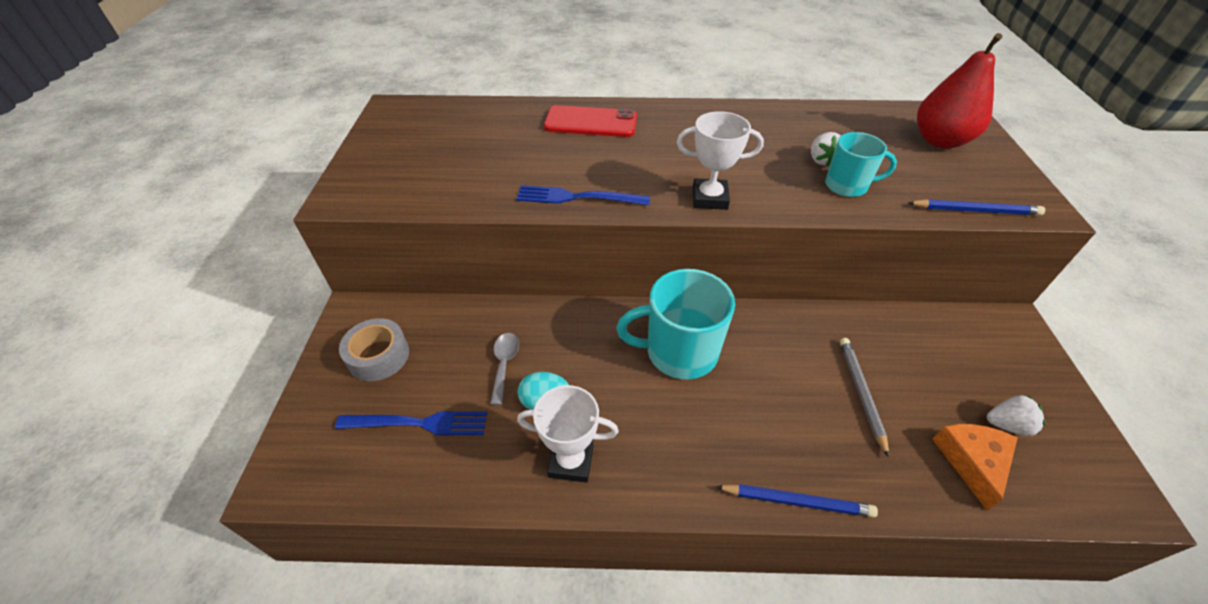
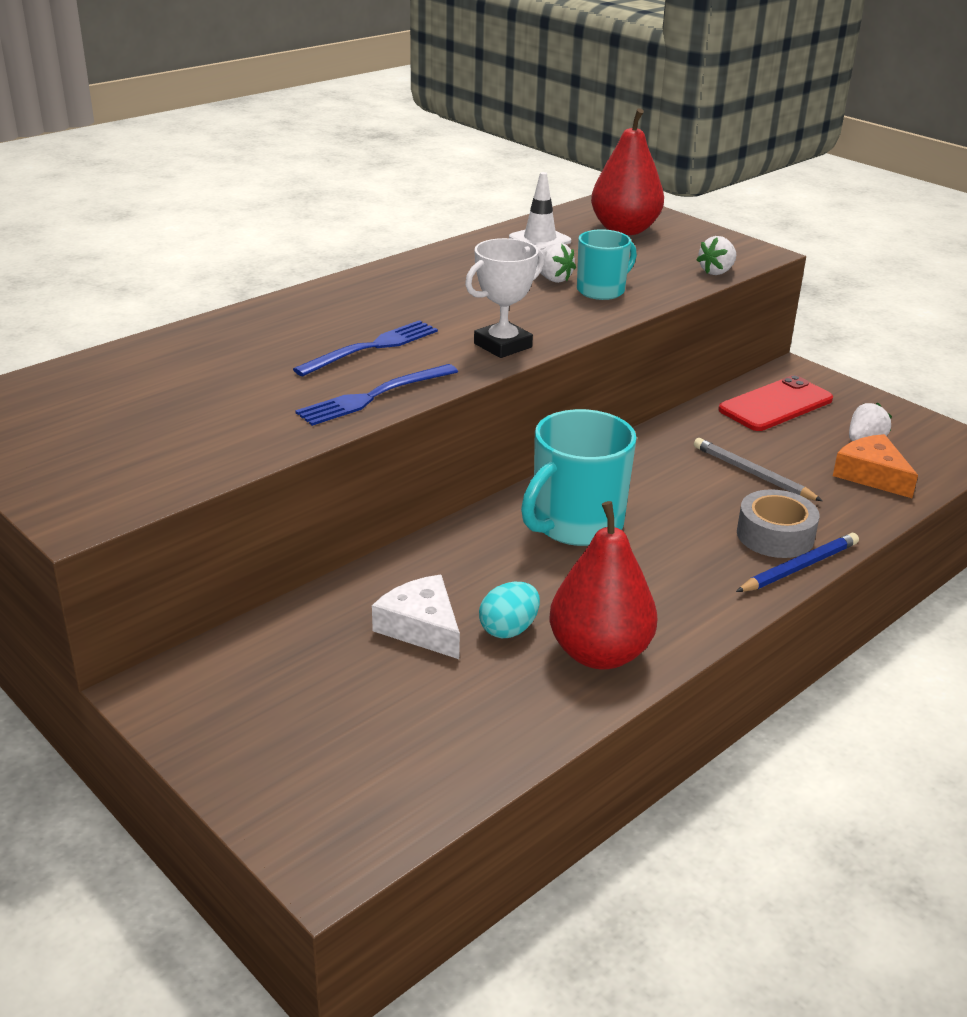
camera: 45 degrees left, 15 degrees down
blue fork [335,411,487,435] -> blue fork moved to [293,320,438,376]
grey tape [339,318,409,381] -> grey tape moved to [737,489,819,558]
grey spoon [490,333,519,405] -> white cheese [372,575,460,659]
white trophy [517,385,619,483] -> red pear [549,501,657,669]
red phone [544,105,637,137] -> red phone moved to [718,375,833,431]
blue pencil [908,199,1045,216] -> white strawberry [697,236,736,275]
none -> white traffic cone [509,172,571,251]

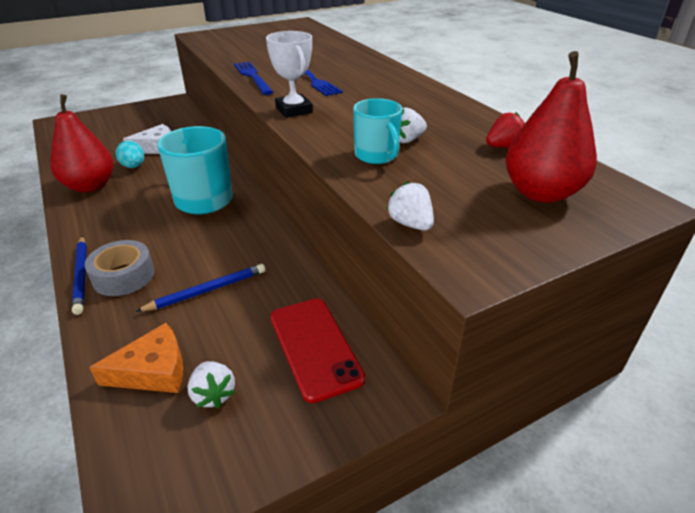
camera: 105 degrees right, 5 degrees up
white traffic cone [509,172,571,251] -> red strawberry [486,112,525,148]
grey pencil [694,438,822,501] -> blue pencil [135,264,265,312]

